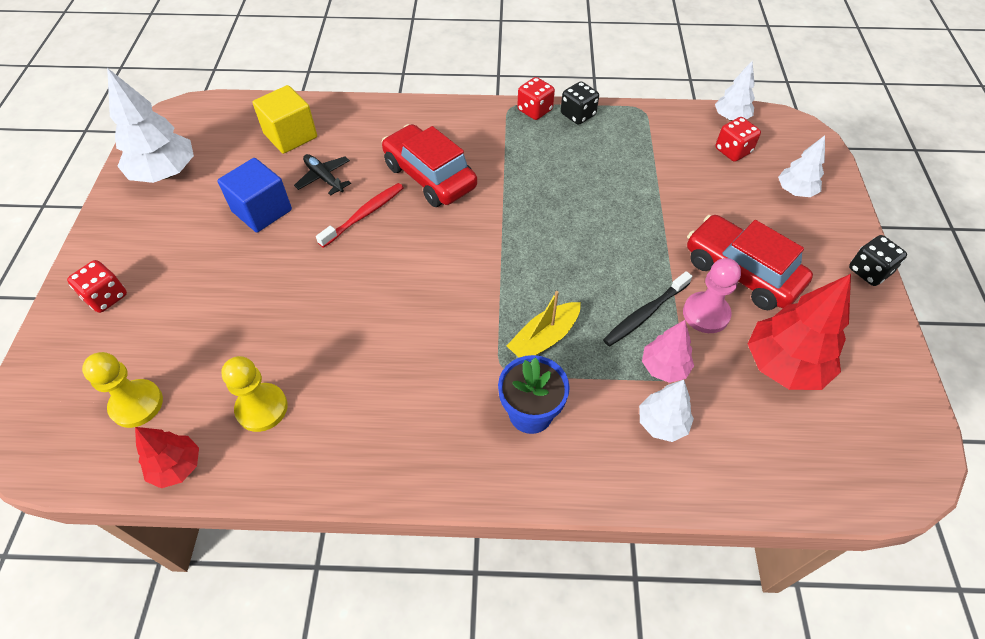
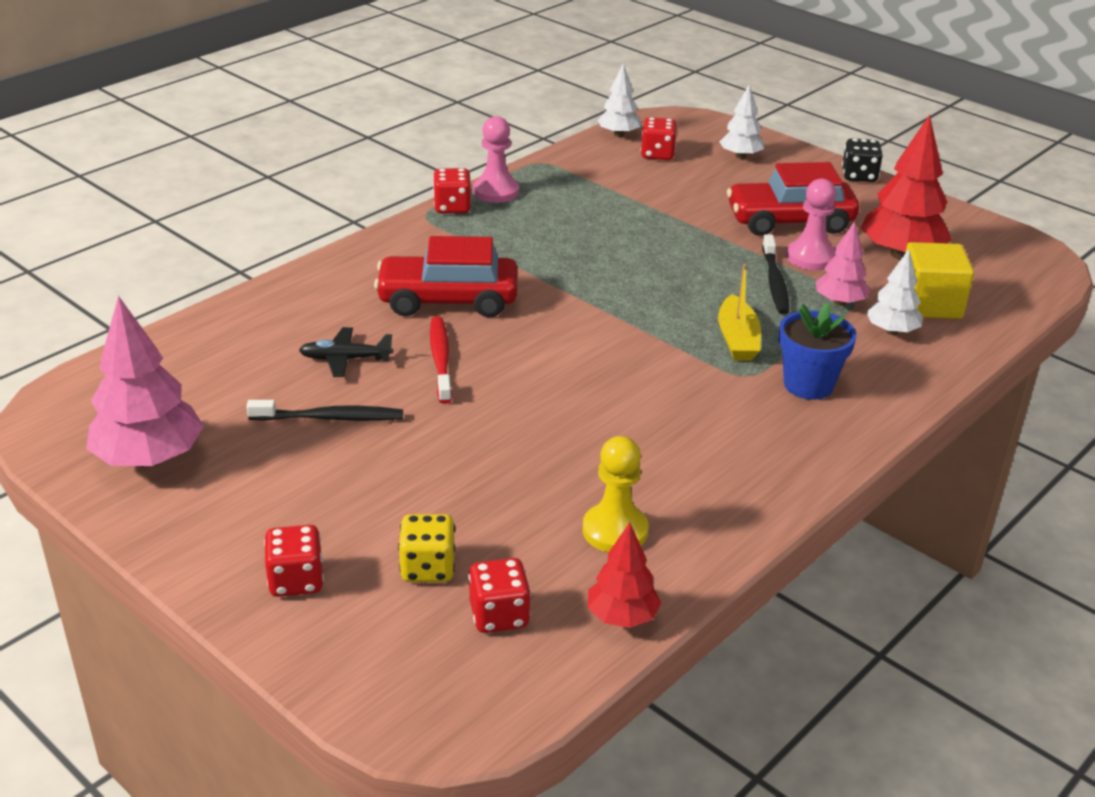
camera: 50 degrees left, 20 degrees down
yellow pawn [82,352,163,428] -> red dice [468,558,531,633]
white tree [107,68,194,183] -> pink tree [86,296,204,468]
blue cube [217,158,292,233] -> black toothbrush [246,400,403,421]
yellow cube [252,85,317,154] -> yellow cube moved to [905,242,974,319]
black dice [561,81,599,125] -> pink pawn [473,116,519,203]
none -> yellow dice [398,514,455,582]

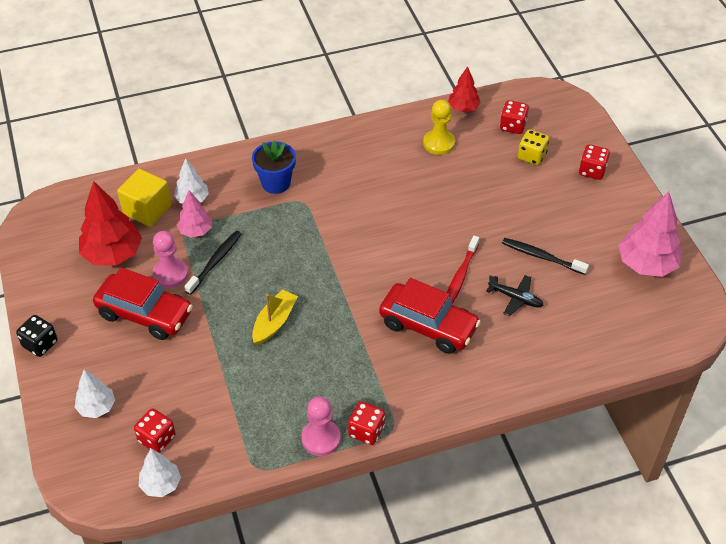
camera: 150 degrees left, 15 degrees up
yellow boat [718,264,761,361] -> yellow boat moved to [252,290,298,345]

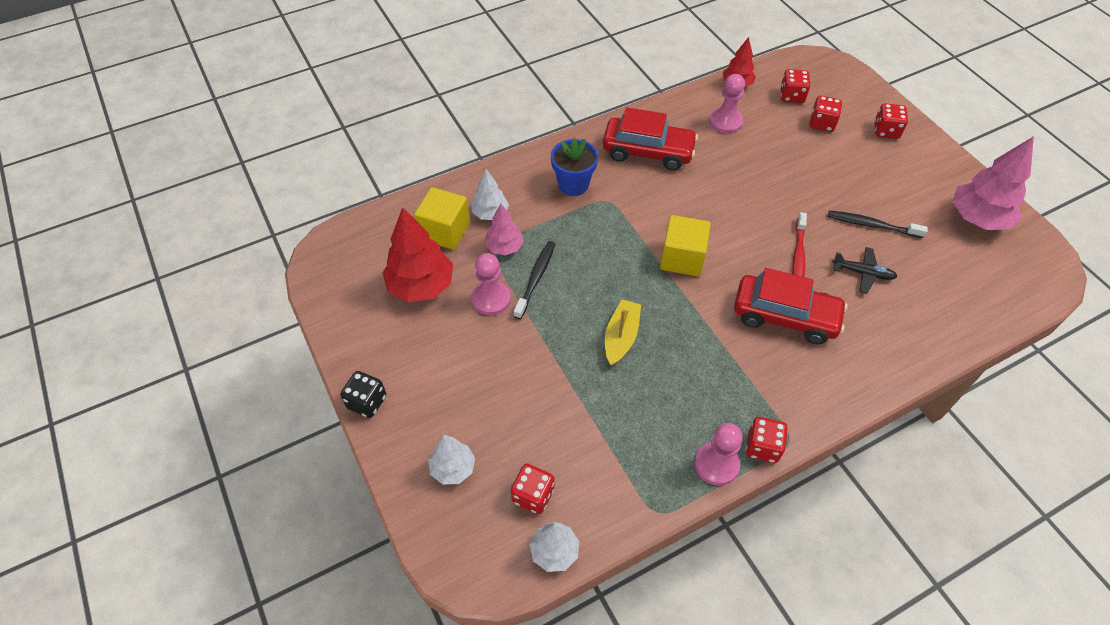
camera: 10 degrees left, 5 degrees up
red car [93,268,193,340] -> red car moved to [603,107,698,171]
yellow pawn [423,100,455,155] -> pink pawn [709,74,745,134]
yellow dice [518,129,549,165] -> red dice [810,96,842,132]
none -> yellow cube [660,215,711,276]

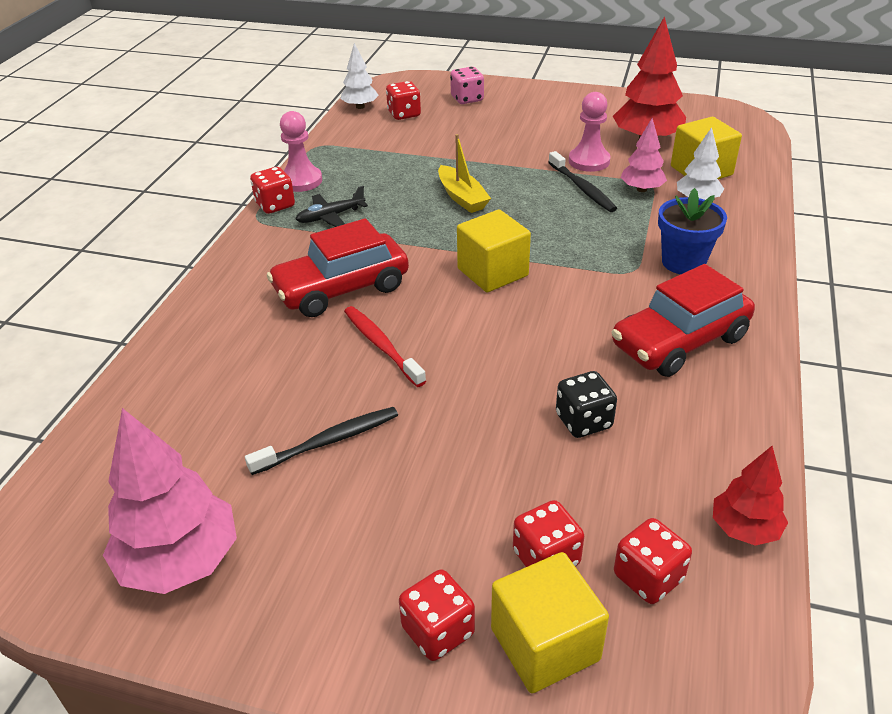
camera: 135 degrees right, 15 degrees down
black dice [340,371,386,418] -> black dice moved to [556,371,617,438]
white tree [428,435,475,485] -> pink dice [450,67,484,104]
pink pawn [709,74,745,134] -> none
black plane [832,247,897,294] -> black plane moved to [296,186,368,227]
none -> yellow cube [491,552,609,693]

